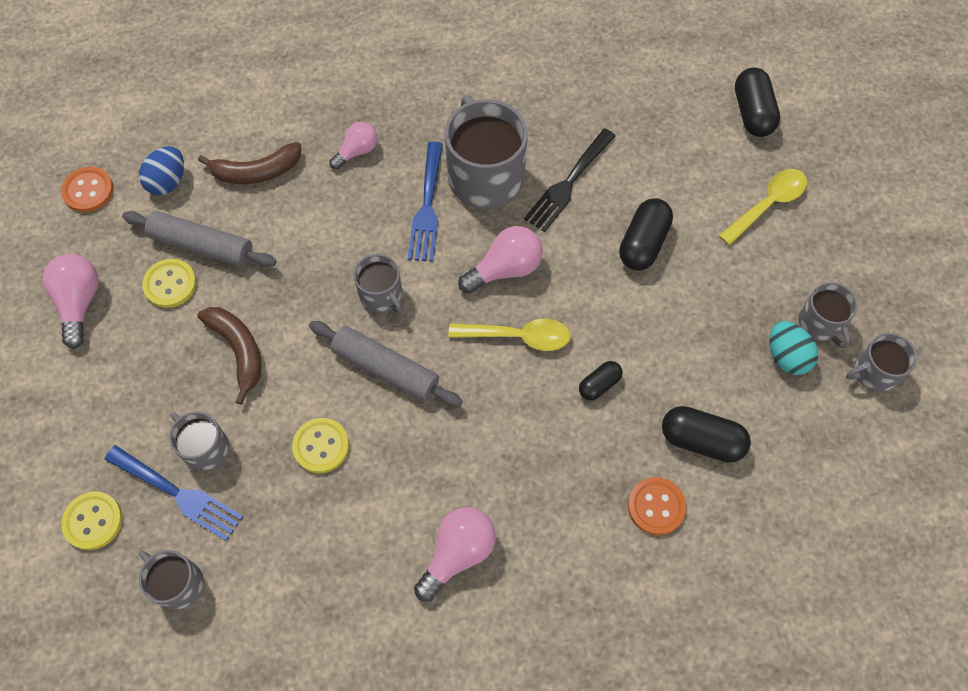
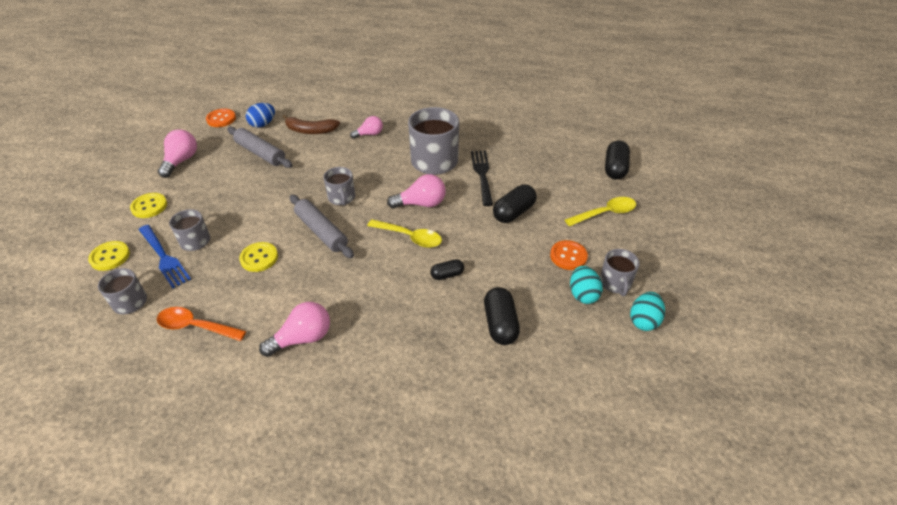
camera: 20 degrees right, 20 degrees down
yellow button [142,259,197,308] -> yellow button moved to [130,193,167,218]
brown banana [197,307,262,405] -> none
blue fork [408,142,443,261] -> none
black fork [524,128,616,232] -> black fork turned 120 degrees clockwise [471,151,493,206]
orange button [628,477,686,535] -> orange button moved to [550,240,588,270]
black capsule [662,406,751,463] -> black capsule turned 45 degrees clockwise [484,287,520,345]
grey mug [846,333,917,392] -> turquoise egg [630,292,665,331]
none -> orange spoon [157,307,246,341]

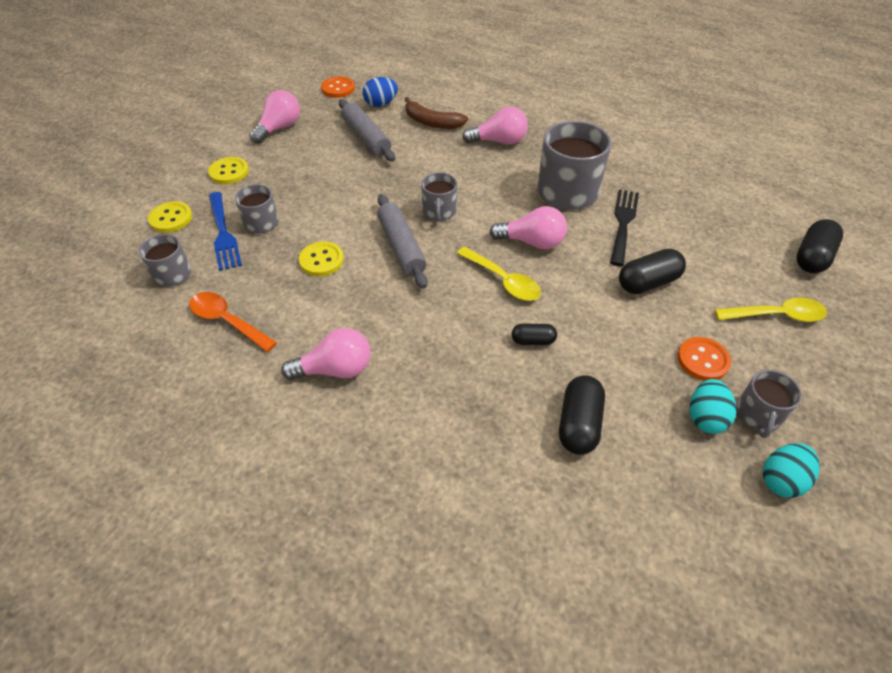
camera: 20 degrees right, 5 degrees up
pink light bulb [350,116,383,139] -> pink light bulb [462,106,528,144], size x1.51

